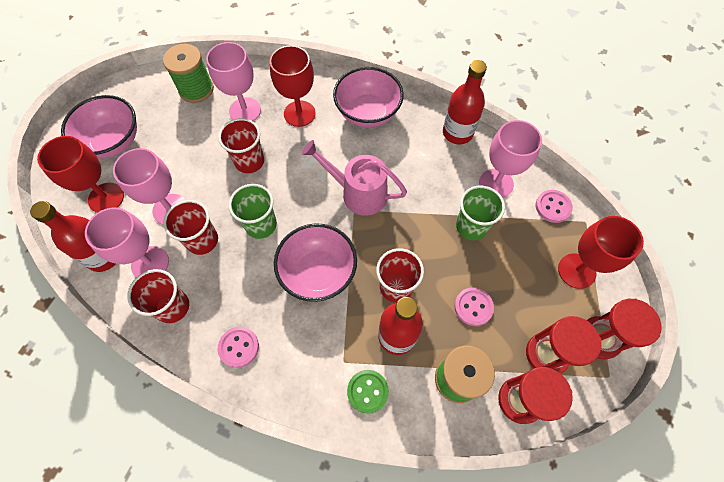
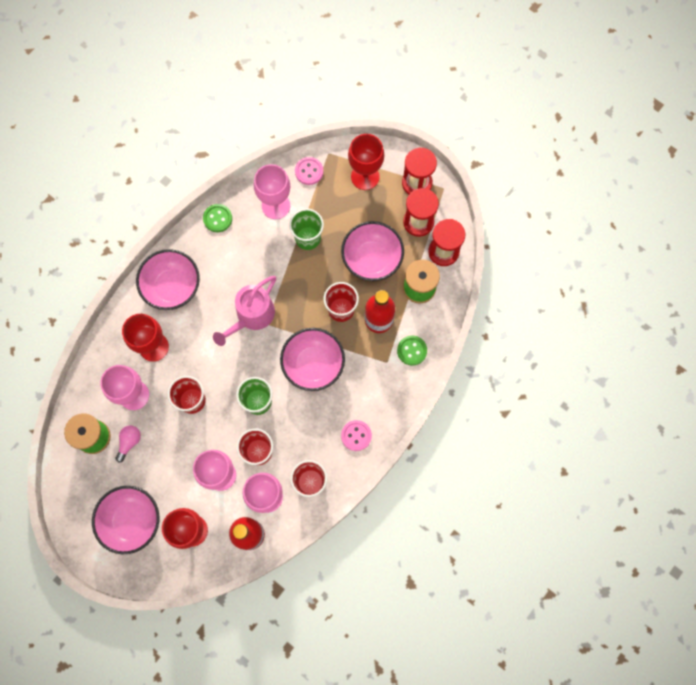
camera: 75 degrees left, 10 degrees up
red bottle [443,60,487,144] -> green button [203,204,232,232]
pink button [454,287,494,326] -> pink bowl [341,221,404,281]
none -> pink light bulb [116,425,141,462]

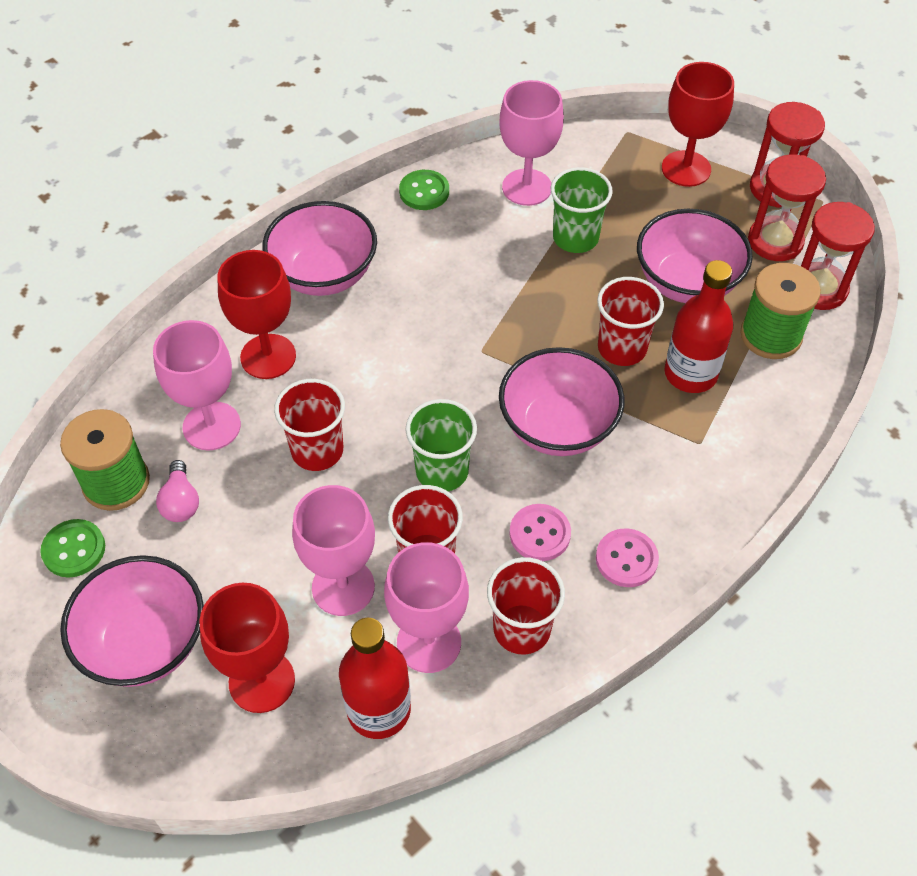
camera: 10 degrees right, 20 degrees down
pink light bulb [116,425,141,462] -> pink light bulb turned 135 degrees clockwise [156,460,199,522]
pink watering can [213,276,276,346] -> none
pink button [295,157,323,185] -> pink button moved to [509,504,571,561]
green button [397,336,427,366] -> green button moved to [40,519,105,577]

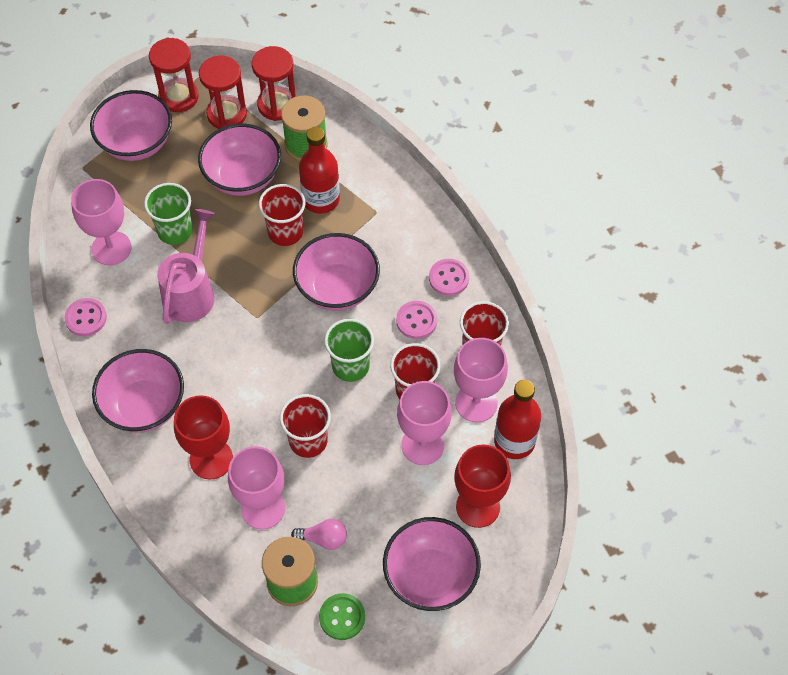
camera: 75 degrees left, 5 degrees up
green button [399,170,449,210] -> pink button [64,298,107,336]
red goblet [662,62,734,187] -> pink bowl [90,90,172,161]
none -> pink watering can [157,209,215,324]

